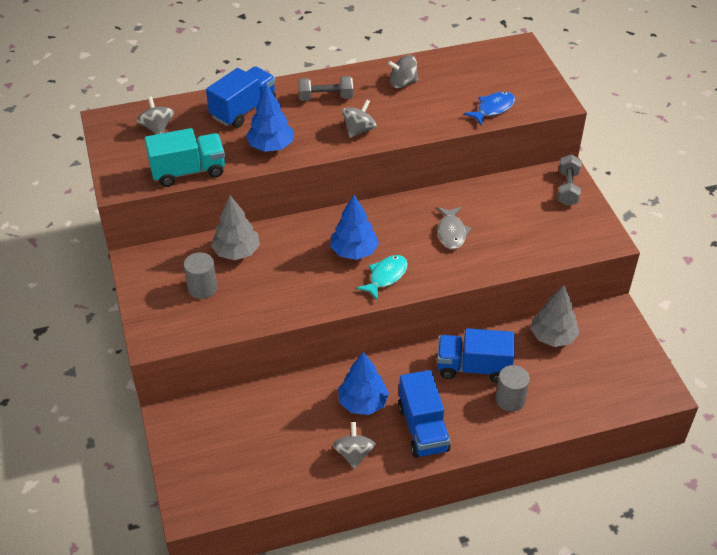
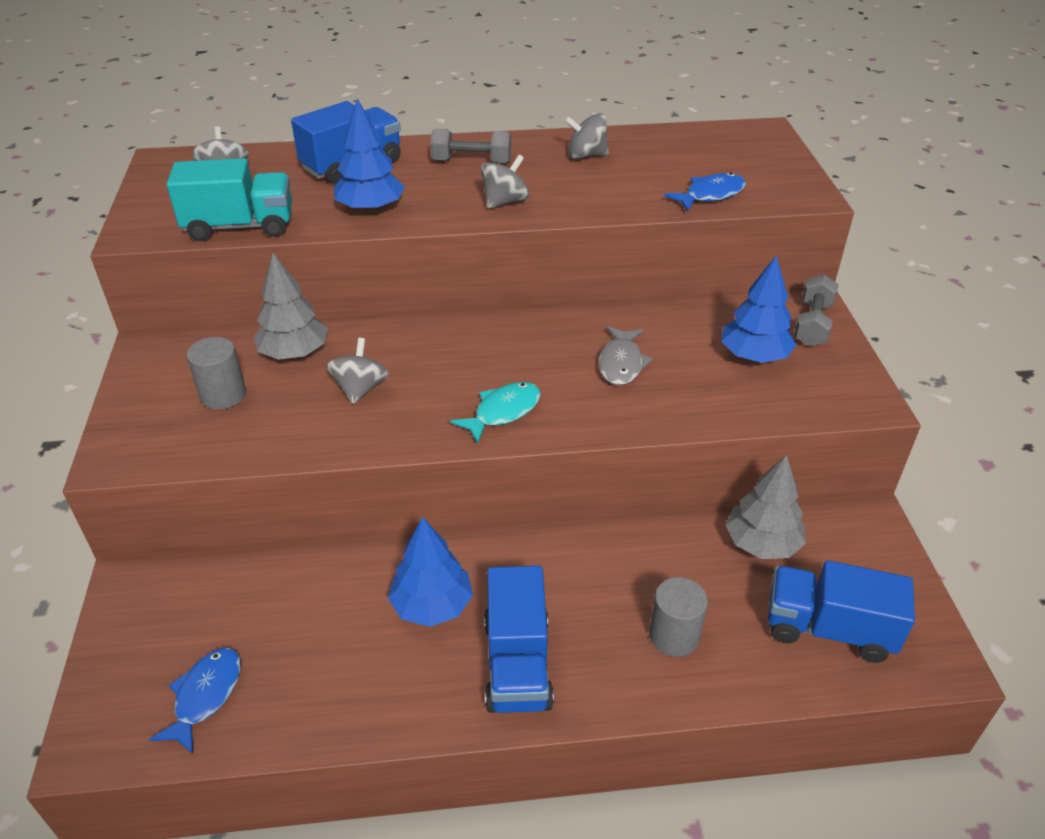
camera: 10 degrees right, 5 degrees down
blue tree [330,195,379,260] -> blue tree moved to [721,255,796,363]
grey spinning top [333,422,376,469] -> grey spinning top moved to [326,338,389,404]
blue truck [437,328,515,383] -> blue truck moved to [768,560,915,663]
none -> blue fish [149,648,241,754]

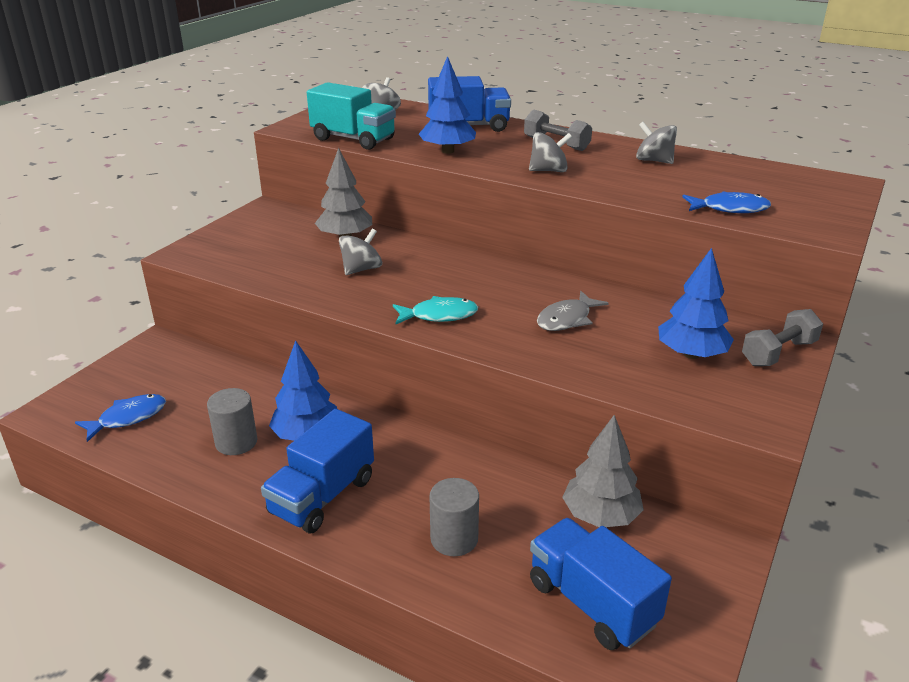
camera: 35 degrees right, 10 degrees down
grey cylinder [187,337,246,410] -> grey cylinder moved to [207,388,257,455]

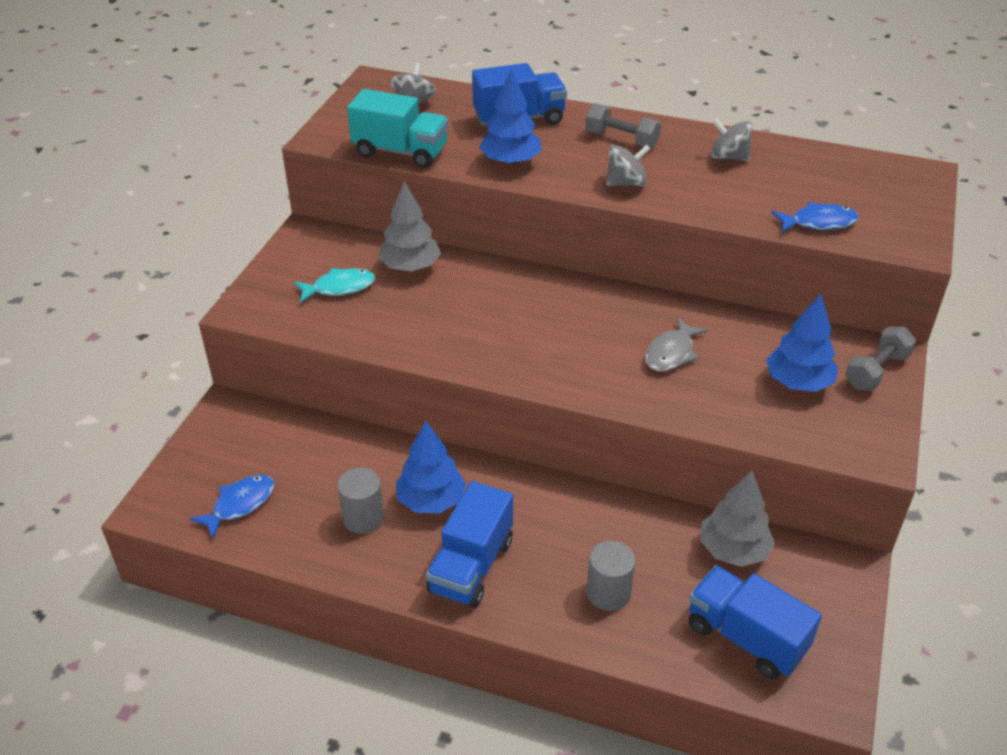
camera: 10 degrees left, 10 degrees up
grey spinning top [339,228,382,275] -> none
turquoise fish [393,296,478,324] -> turquoise fish moved to [294,268,375,303]

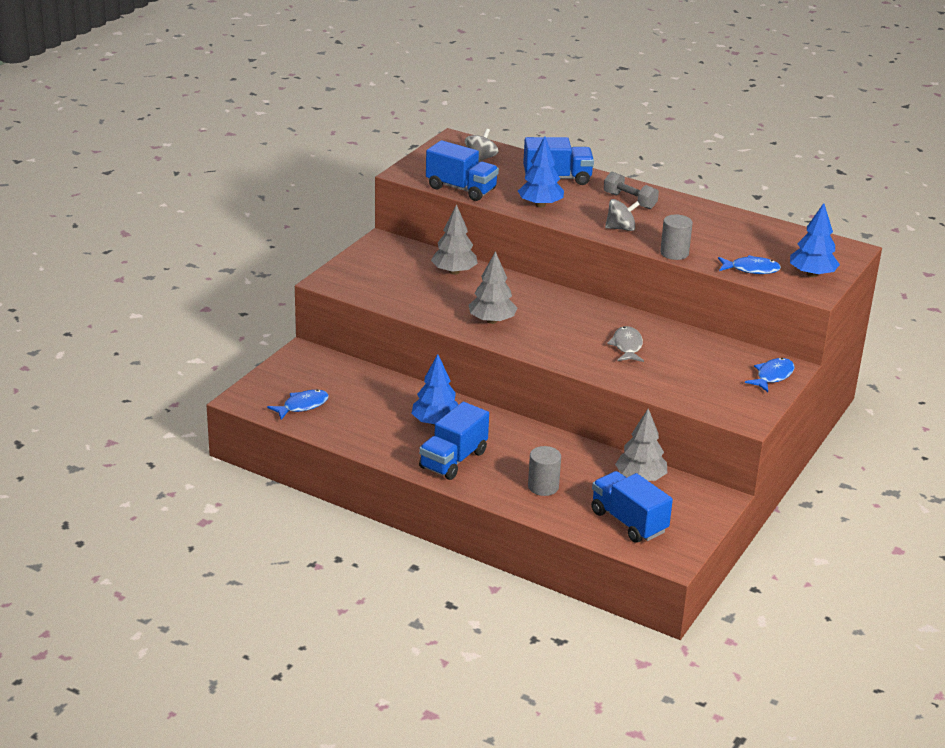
camera: 10 degrees right, 10 degrees down
turquoise fish [294,268,375,303] -> none
grey cylinder [337,467,384,534] -> grey cylinder moved to [660,215,693,260]
turquoise truck [347,89,448,168] -> blue truck [426,140,499,201]
grey fish [645,317,708,371] -> grey fish turned 135 degrees clockwise [607,326,644,362]
grey spinning top [711,118,753,161] -> none
blue tree [766,294,838,392] -> blue tree moved to [790,203,840,277]
grey dumbbell [845,326,916,391] -> blue fish [745,358,794,392]
none -> grey tree [469,251,517,324]

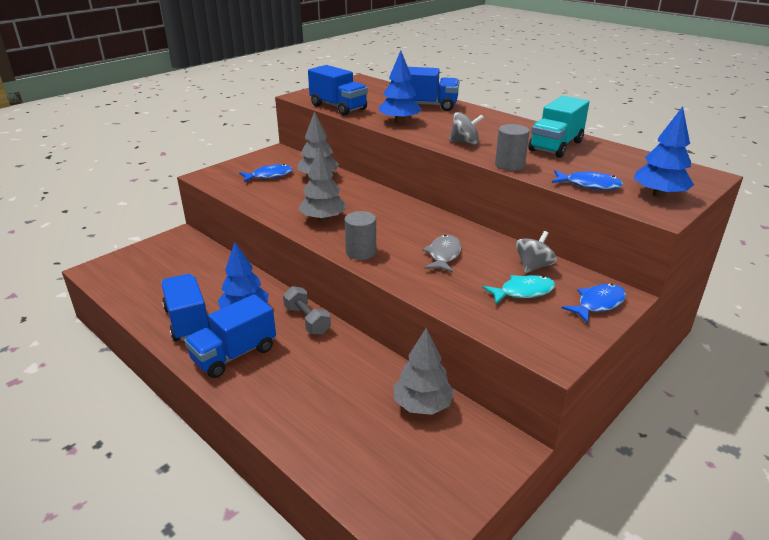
camera: 15 degrees right, 0 degrees up
blue fish [267,389,329,420] -> blue fish moved to [239,164,293,182]
grey spinning top [465,129,499,162] -> grey spinning top moved to [516,231,557,273]
grey cylinder [528,446,561,496] -> grey cylinder moved to [345,211,376,260]
blue truck [591,471,673,543] -> blue truck moved to [161,274,211,341]
grey dumbbell [604,172,659,209] -> grey dumbbell moved to [283,286,331,335]
none -> turquoise fish [482,275,555,304]
none -> turquoise truck [528,96,589,158]

